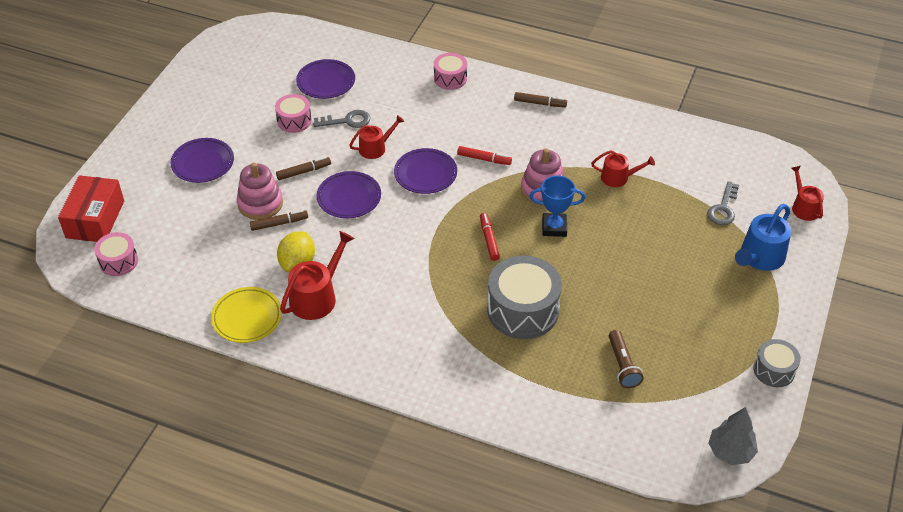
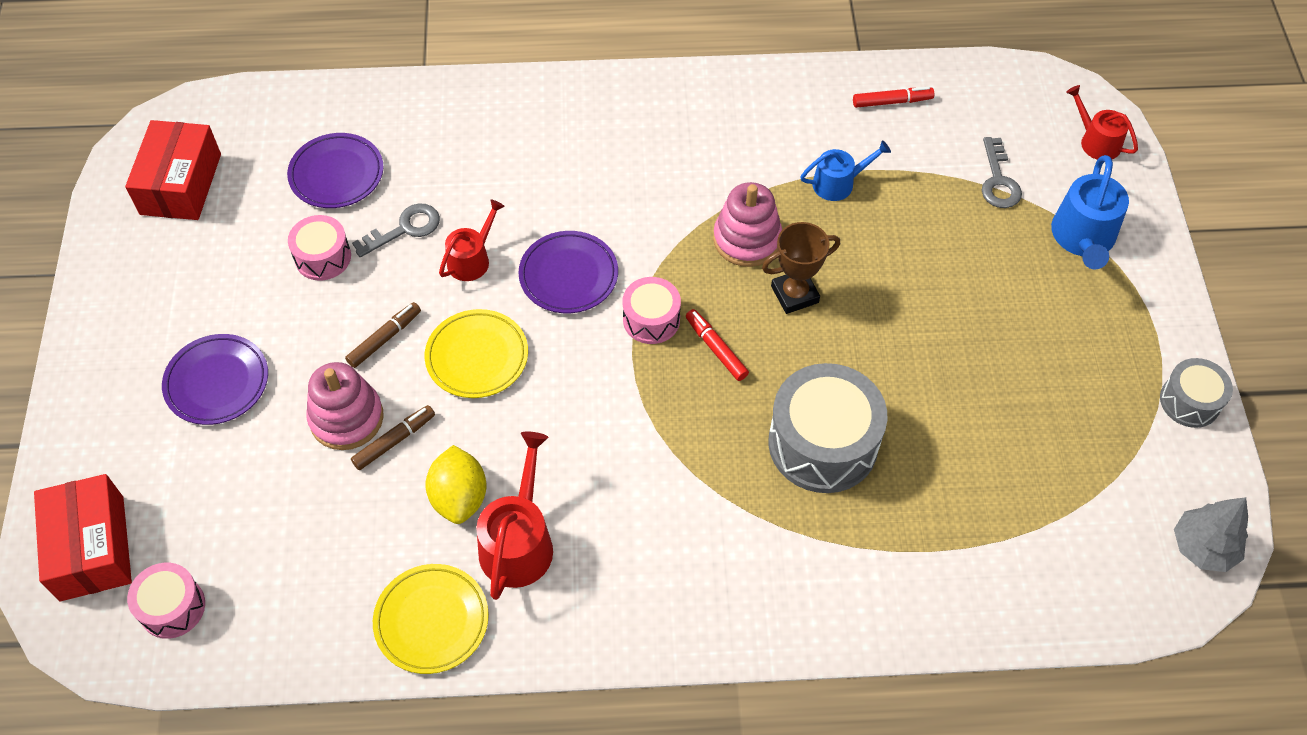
camera: 25 degrees left, 10 degrees up
purple plate [317,171,381,218] -> yellow plate [425,309,528,398]
pink drum [434,53,467,90] -> pink drum moved to [622,277,681,344]
red marker [457,146,512,165] -> red marker moved to [853,87,934,108]
brown marker [514,92,567,107] -> none
blue trophy [529,176,585,237] -> brown trophy [762,222,840,314]
red watering can [591,150,655,187] -> blue watering can [800,140,891,201]
brown flashlight [609,330,644,388] -> none
none -> red box [125,120,221,220]

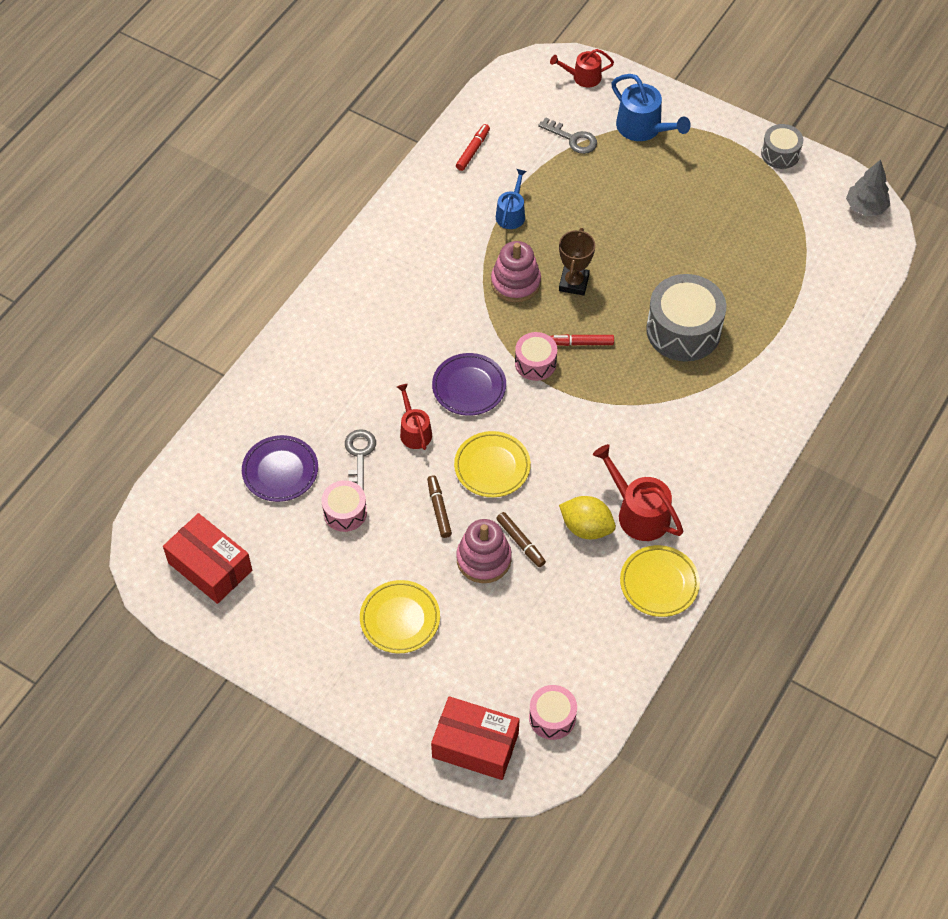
camera: 55 degrees left, 0 degrees up
purple plate [162,334,268,425] -> yellow plate [360,580,440,653]
brown marker [351,405,435,470] -> brown marker turned 150 degrees clockwise [496,512,546,567]

